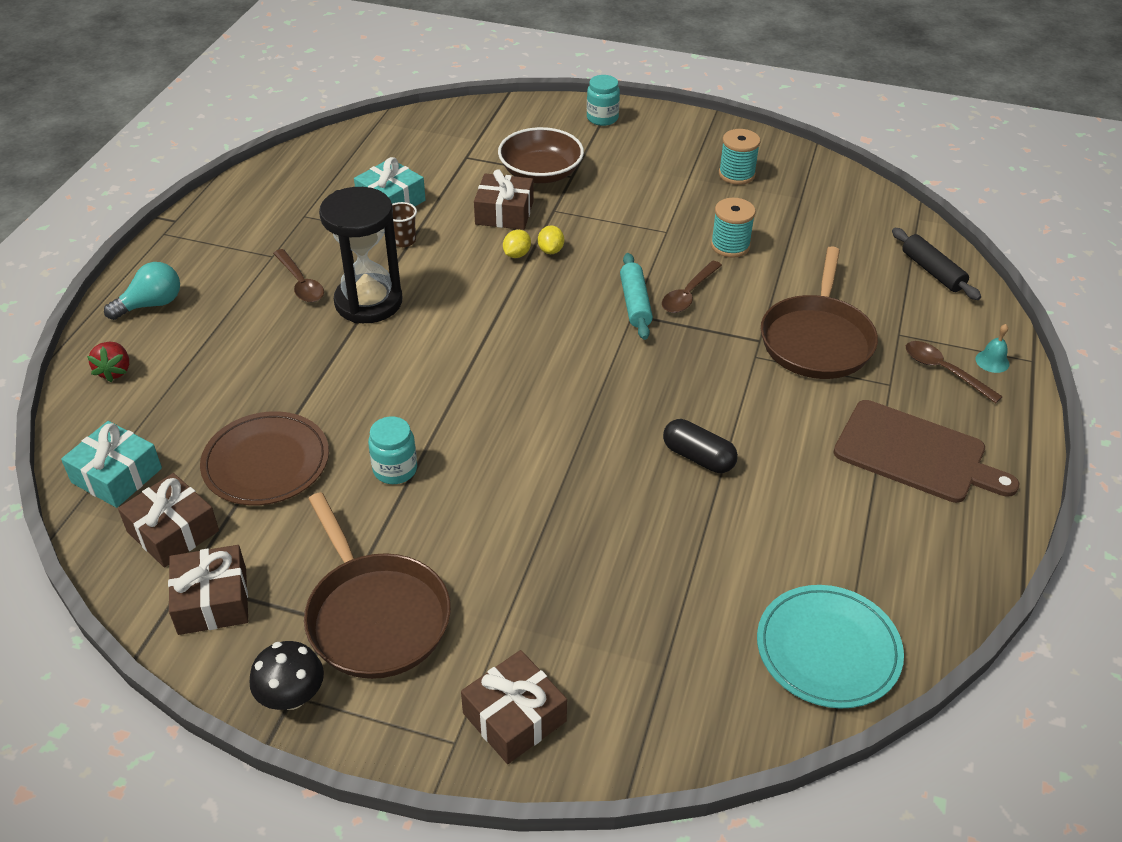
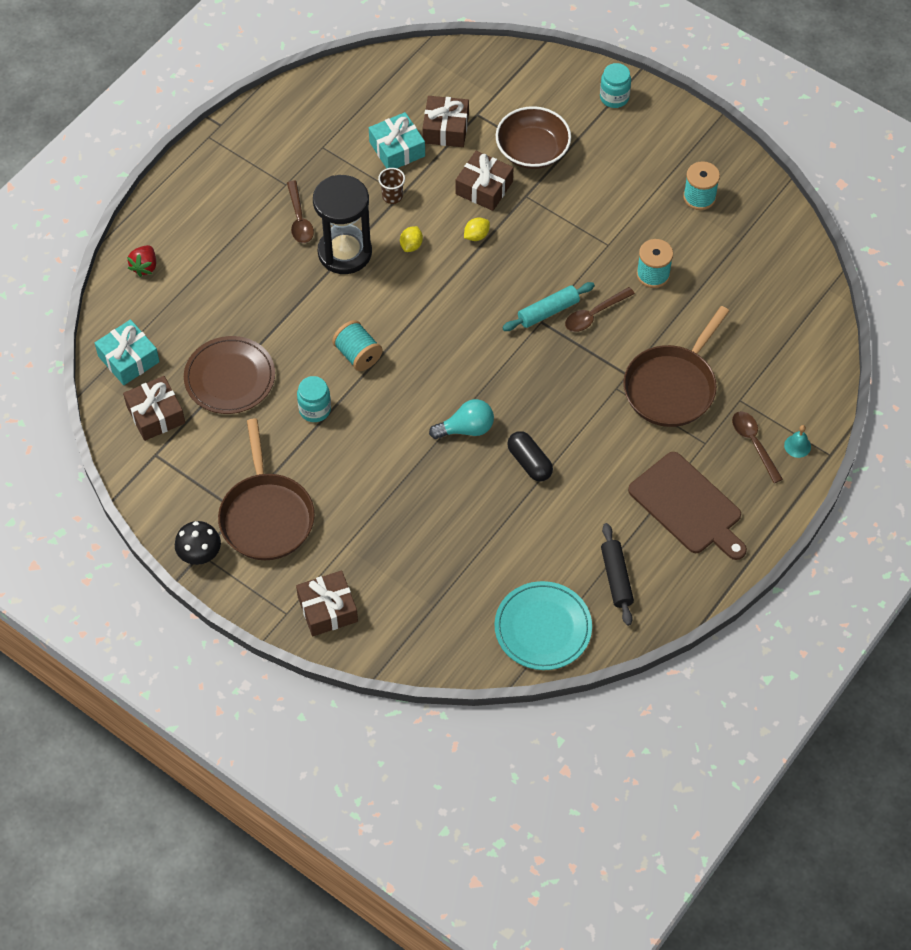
camera: 20 degrees right, 15 degrees up
turquoise light bulb [104,262,180,320] -> turquoise light bulb moved to [429,399,494,439]
brown gift [168,545,248,635] -> brown gift moved to [422,96,469,147]
yellow lemon [538,225,564,254] -> yellow lemon moved to [400,226,423,252]
turquoise rolling pin [620,253,653,340] -> turquoise rolling pin turned 45 degrees clockwise [502,282,595,331]
black rolling pin [892,228,981,300] -> black rolling pin moved to [601,523,634,626]
none -> turquoise spool [332,320,383,371]

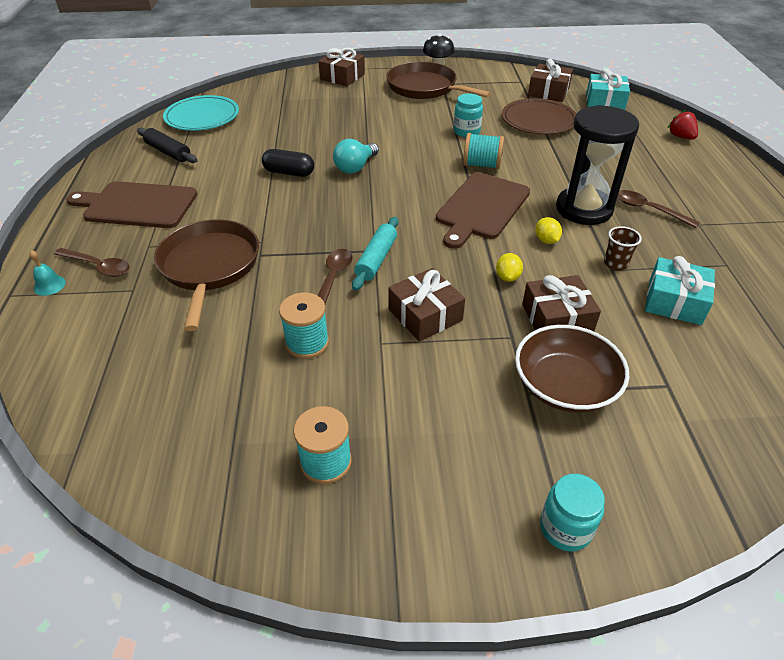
camera: 140 degrees right, 15 degrees down
brown gift [422,96,469,147] -> brown gift moved to [388,268,465,342]
none -> brown cutting board [436,172,530,249]

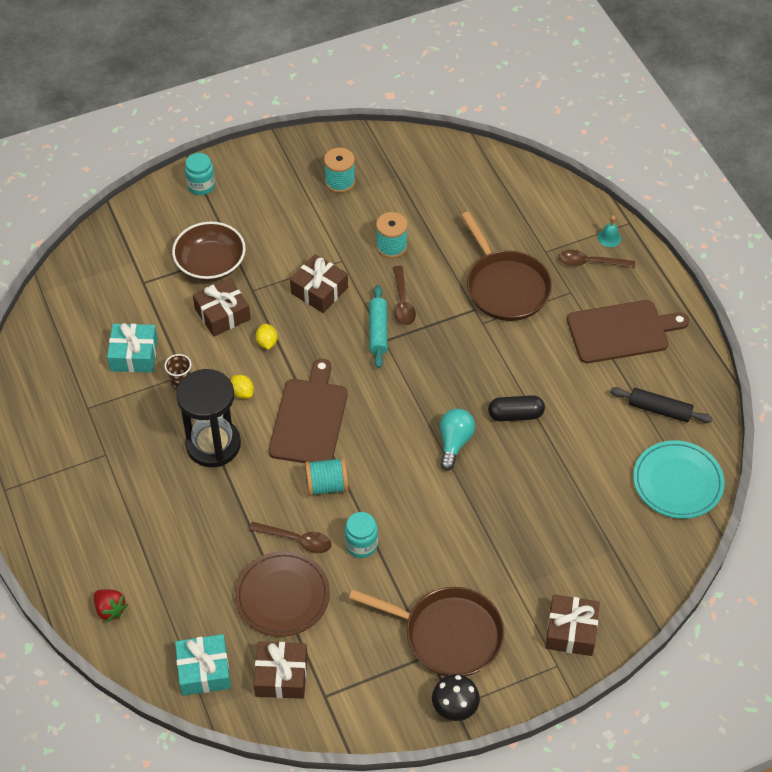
camera: 160 degrees right, 10 degrees up
brown spoon [618,190,700,228] -> brown spoon moved to [249,522,332,553]

